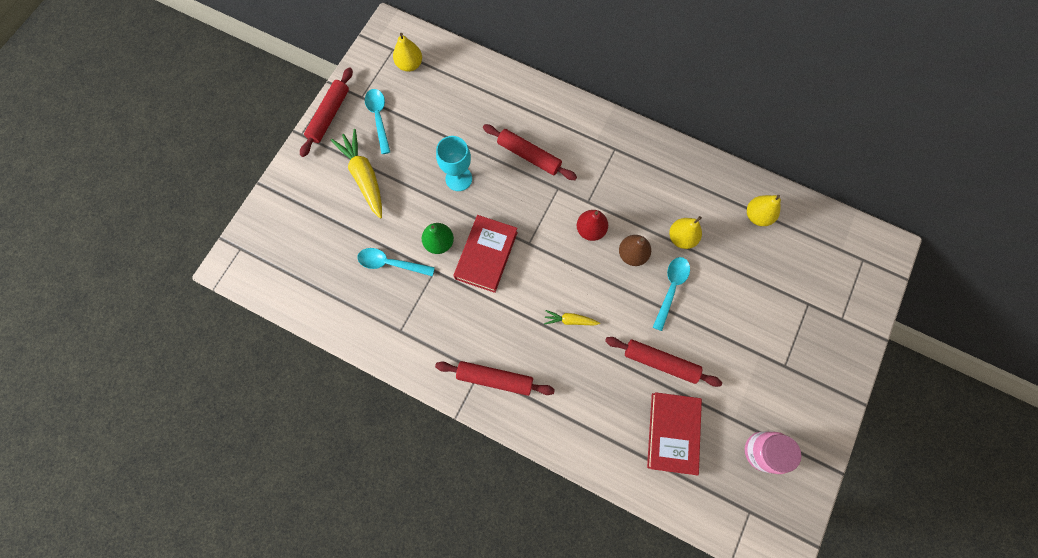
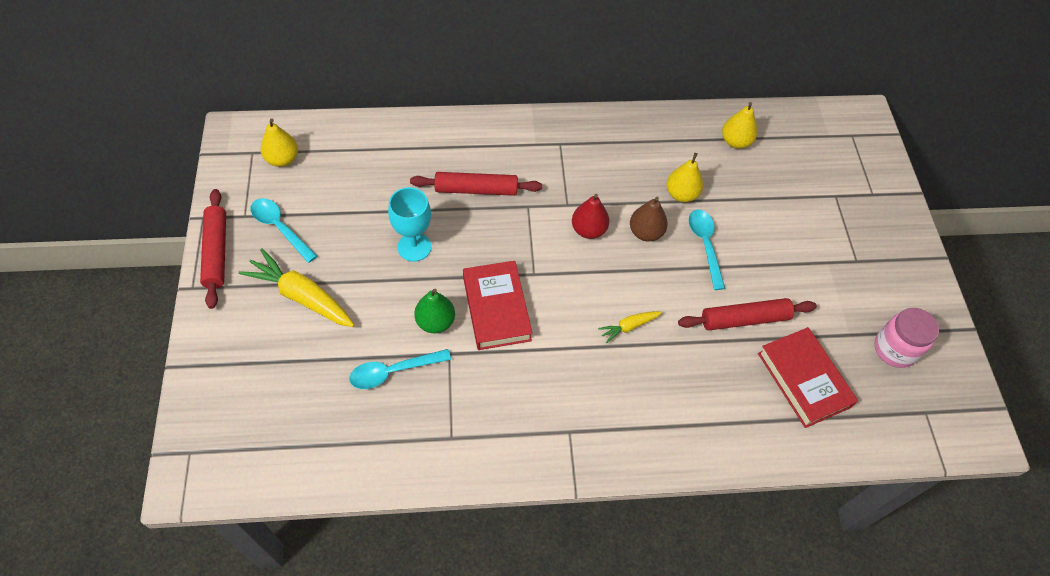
camera: 35 degrees left, 15 degrees down
red rolling pin [435,361,555,396] -> none

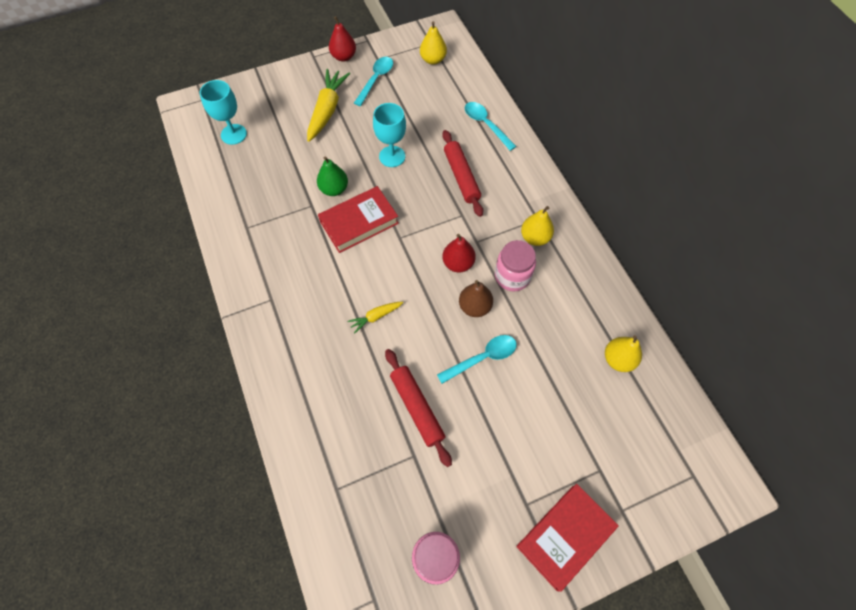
camera: 75 degrees right, 5 degrees up
red rolling pin [200,189,226,309] -> red pear [329,16,356,61]
turquoise spoon [349,349,451,389] -> turquoise spoon moved to [465,102,517,151]
yellow carrot [598,311,662,343] -> yellow carrot turned 75 degrees counterclockwise [348,302,403,334]
yellow pear [667,153,703,202] -> yellow pear moved to [521,206,554,246]
red book [758,327,858,428] -> red book moved to [516,484,619,592]
none -> turquoise goblet [200,80,247,145]
none -> pink jar [495,240,536,292]

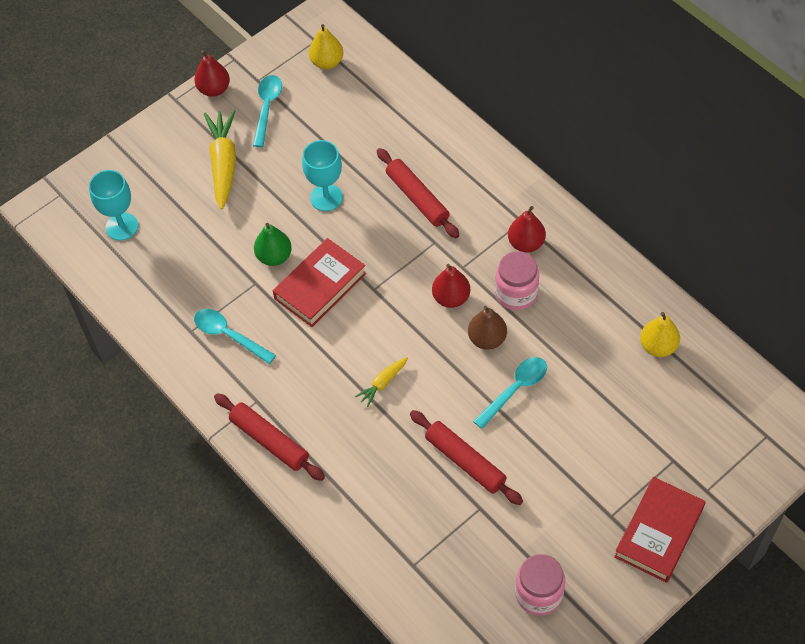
camera: 15 degrees left, 5 degrees down
turquoise spoon [465,102,517,151] -> turquoise spoon moved to [194,309,276,364]
yellow pear [521,206,554,246] -> red pear [508,206,546,253]
none -> red rolling pin [214,393,325,481]

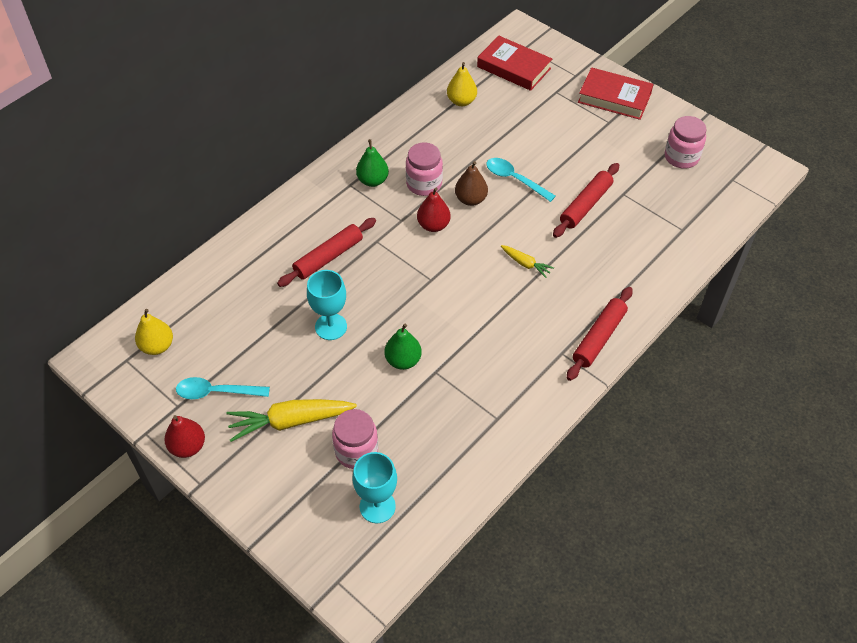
camera: 100 degrees left, 5 degrees down
turquoise spoon [194,309,276,364] -> none
red book [273,238,366,327] -> red book moved to [477,36,552,91]
red pear [508,206,546,253] -> green pear [356,139,389,187]
none -> pink jar [332,409,378,469]

